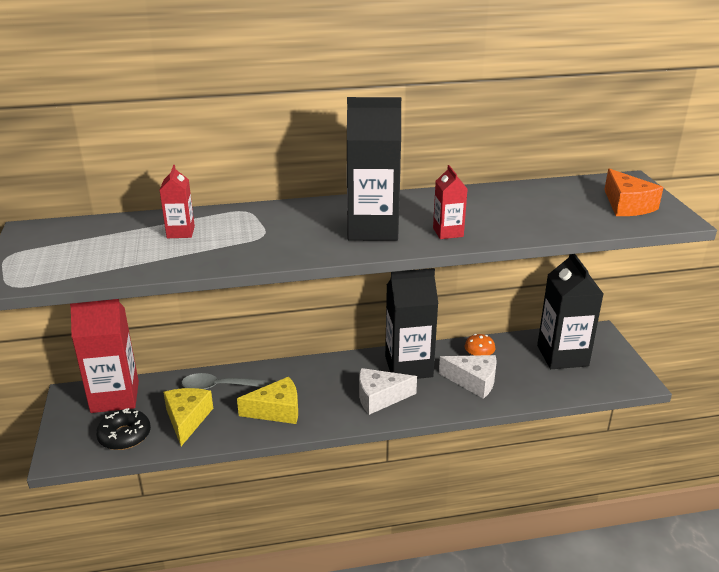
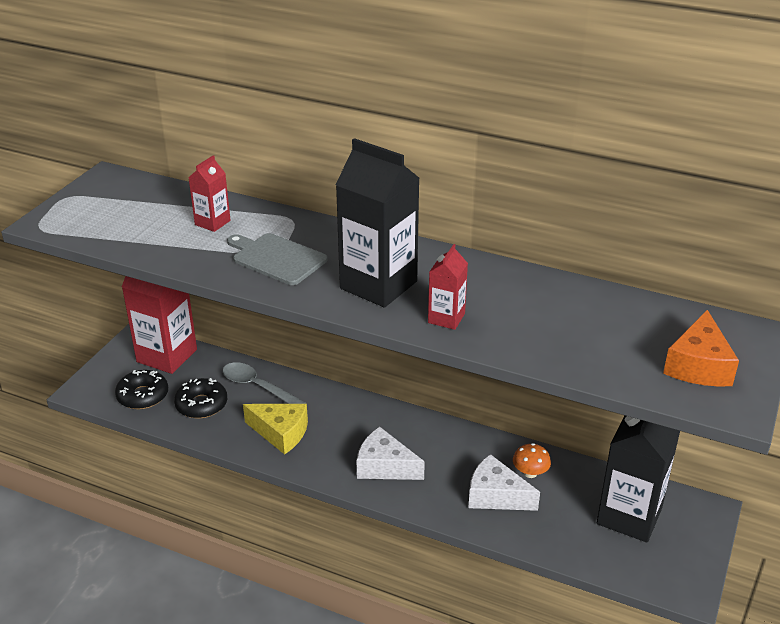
camera: 35 degrees right, 5 degrees up
yellow cheese [163,388,213,446] -> black donut [174,378,227,419]
black carton [385,268,438,379] -> none
white cheese [439,355,497,399] -> white cheese turned 150 degrees clockwise [468,454,540,511]
none -> grey cutting board [227,233,327,285]

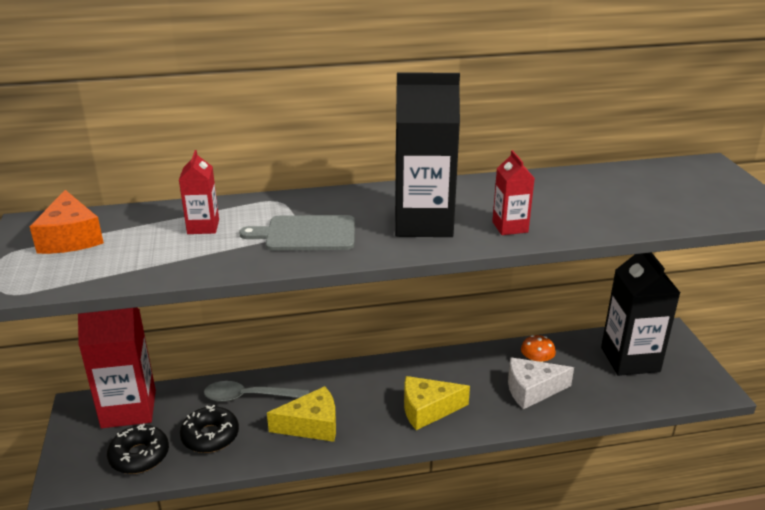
camera: 35 degrees left, 5 degrees down
white cheese [356,427,425,480] -> yellow cheese [404,376,470,430]
orange cheese [663,310,739,387] -> orange cheese moved to [30,190,104,254]

